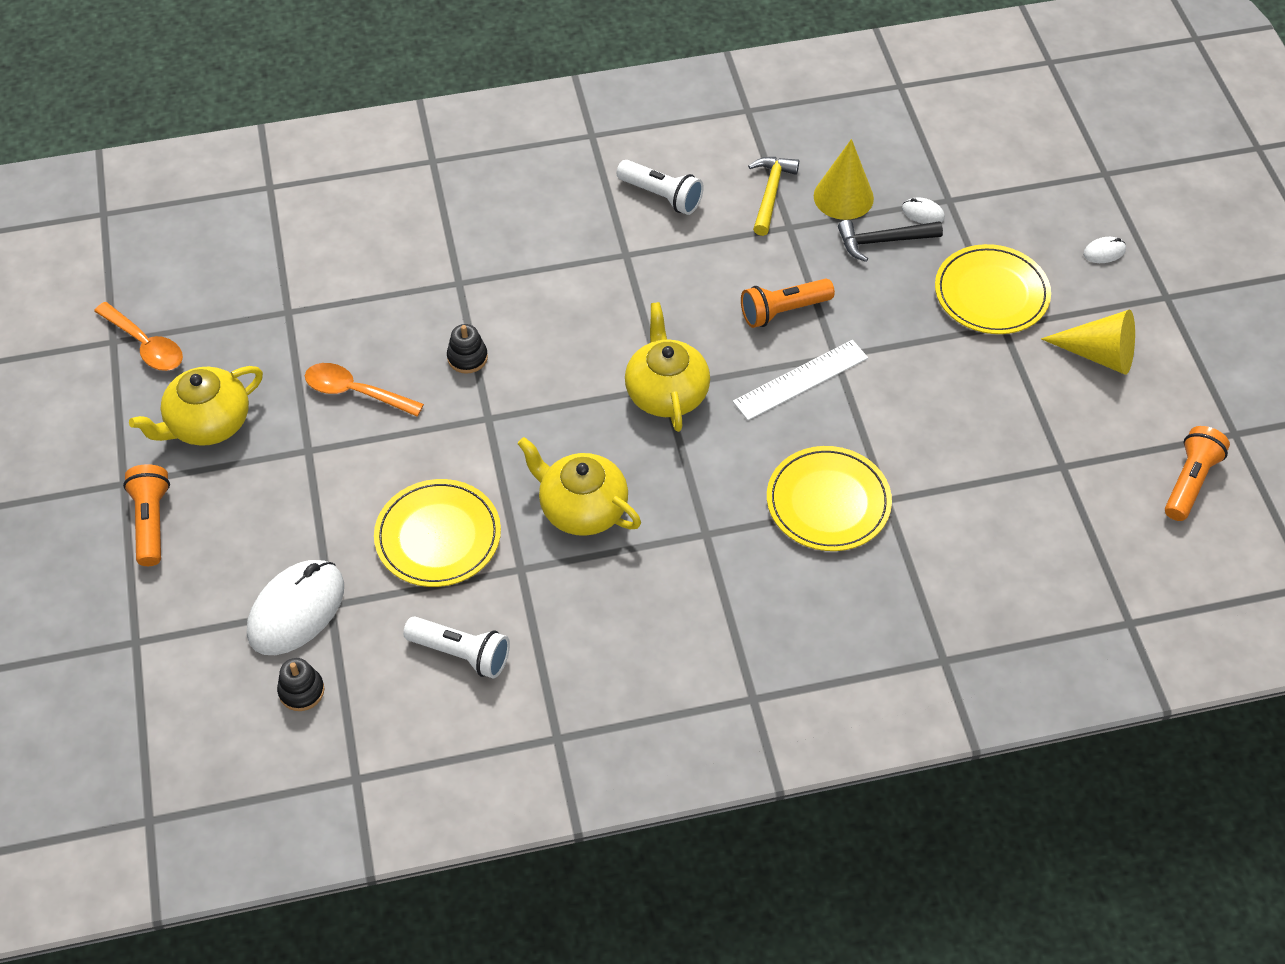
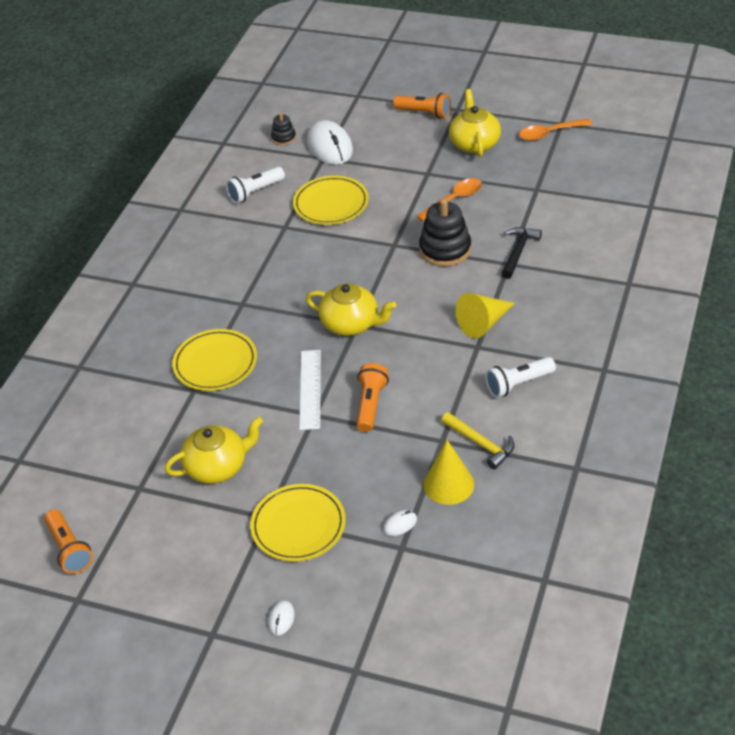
camera: 125 degrees right, 10 degrees down
black stacking toy [447,324,488,374] -> black stacking toy [419,199,471,267], size x1.90
yellow teapot [517,437,641,536] -> yellow teapot moved to [165,416,263,484]
black hammer [838,220,943,262] -> black hammer moved to [501,227,542,279]
yellow cone [1041,310,1135,375] -> yellow cone moved to [456,293,515,338]

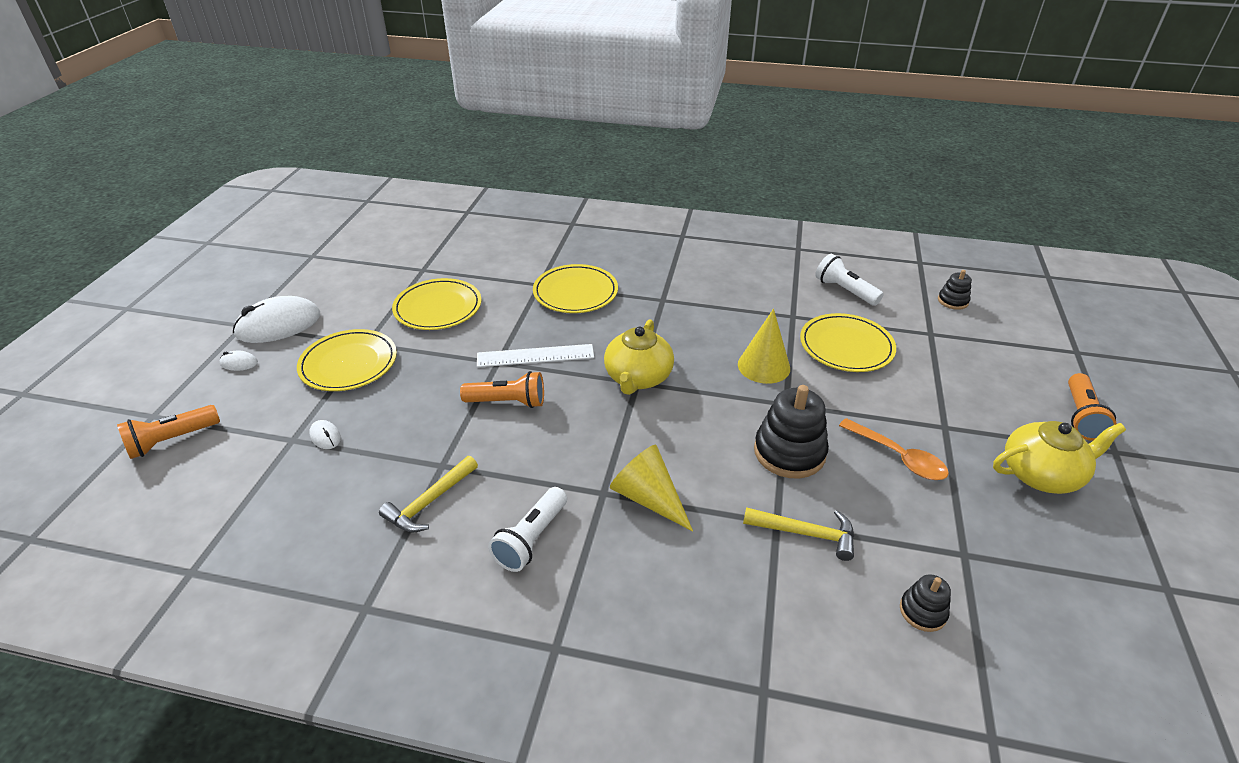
camera: 80 degrees right, 5 degrees down
orange flashlight [44,509,93,574] -> orange flashlight moved to [117,405,220,459]
yellow teapot [165,416,263,484] -> yellow plate [392,278,482,330]
white mouse [307,120,353,165] -> white mouse moved to [233,296,320,343]
yellow cone [423,440,474,505] -> yellow cone moved to [738,309,790,384]
white flashlight [485,357,556,398] -> white flashlight turned 120 degrees counterclockwise [488,487,567,572]
black hammer [501,227,542,279] -> yellow hammer [743,507,854,561]
orange spoon [519,119,592,141] -> none
none -> black stacking toy [900,574,951,632]

